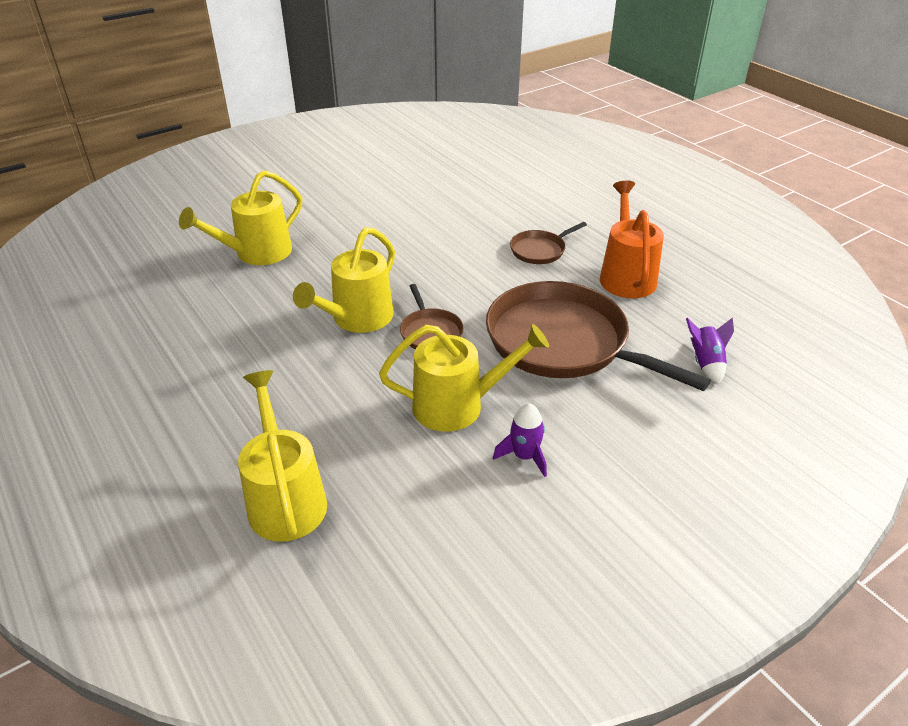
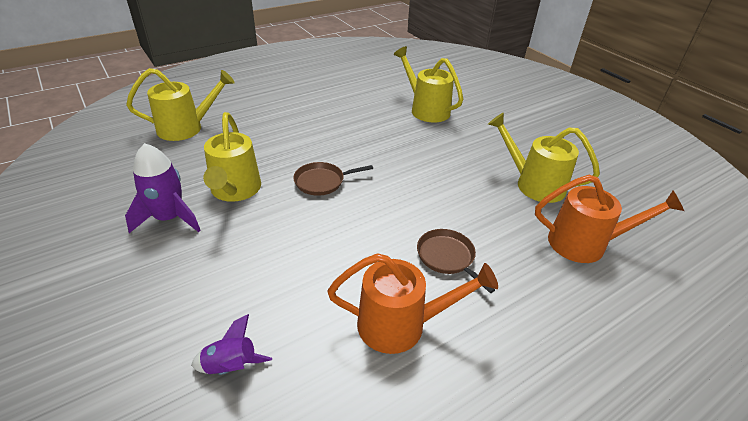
camera: 90 degrees right, 0 degrees up
yellow watering can [293,227,395,333] -> yellow watering can moved to [488,113,600,203]
brown pan [486,281,711,391] -> none
purple rocket [493,403,547,477] -> purple rocket [125,143,201,233], size x1.65
none -> orange watering can [535,175,684,263]

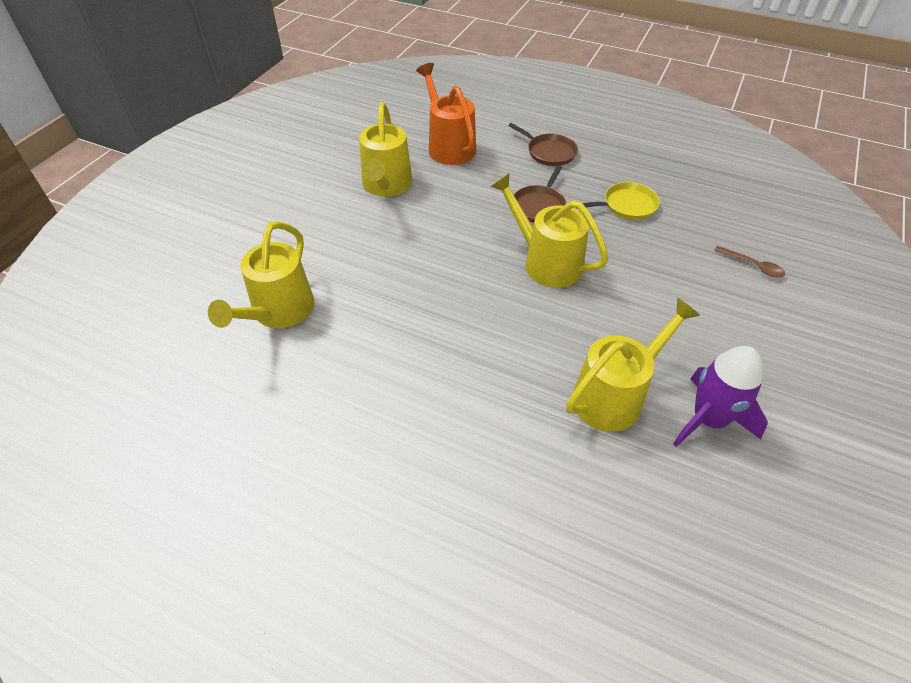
camera: 120 degrees left, 10 degrees up
yellow watering can [126,68,235,141] -> yellow watering can moved to [490,174,609,288]
purple rocket [191,314,272,375] -> brown spoon [714,246,785,277]
brown pan [293,162,373,196] -> brown pan moved to [508,123,578,166]
orange watering can [327,253,498,354] -> yellow pan [577,182,660,220]

